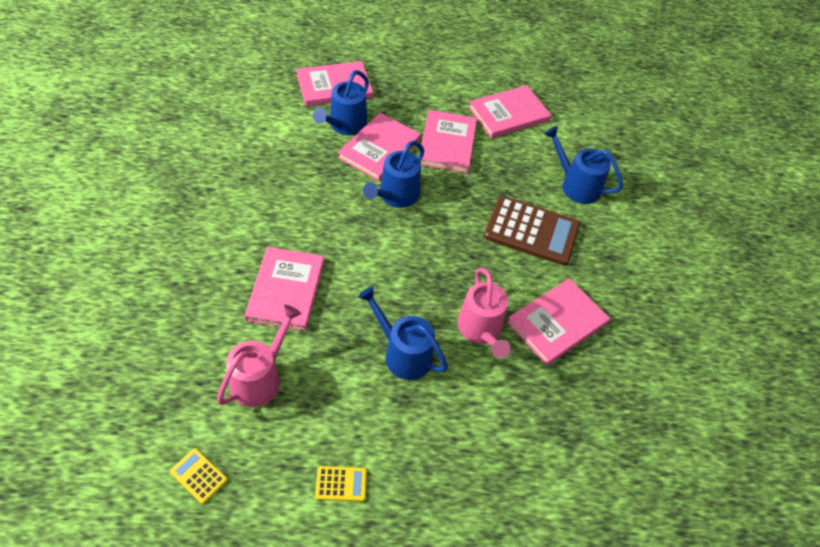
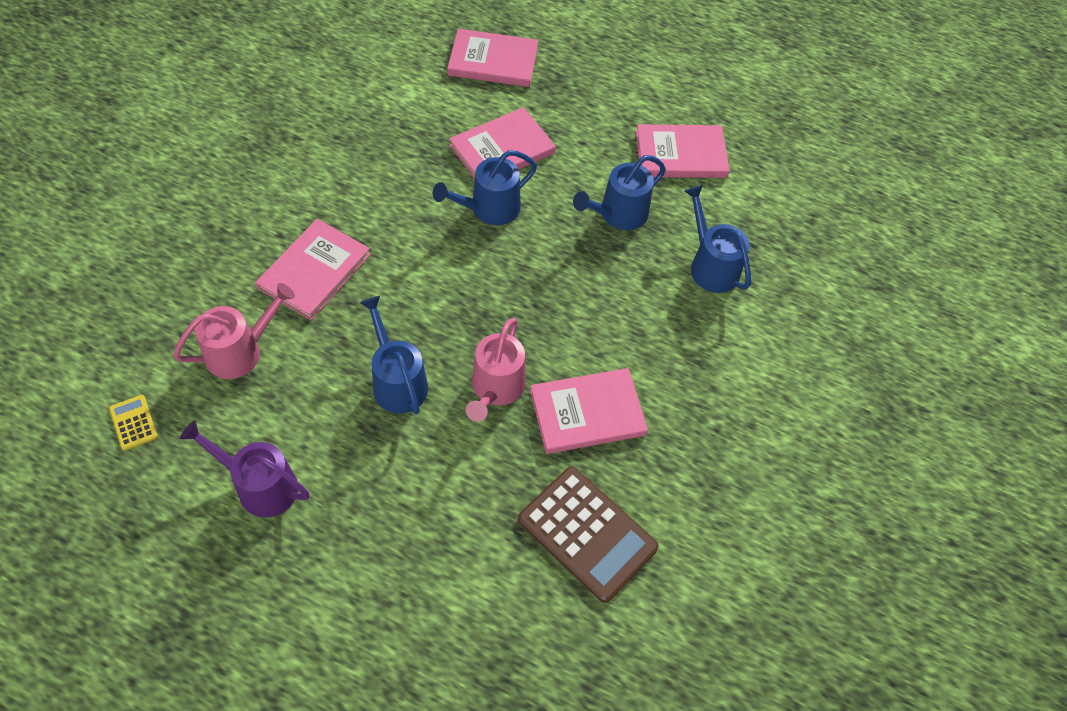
camera: 25 degrees right, 5 degrees up
blue watering can [313,70,369,135] -> blue watering can moved to [573,155,666,230]
yellow calculator [315,466,367,502] -> purple watering can [180,420,309,518]
pink book [419,110,477,173] -> none
brown calculator [484,196,580,266] -> brown calculator moved to [518,467,659,603]

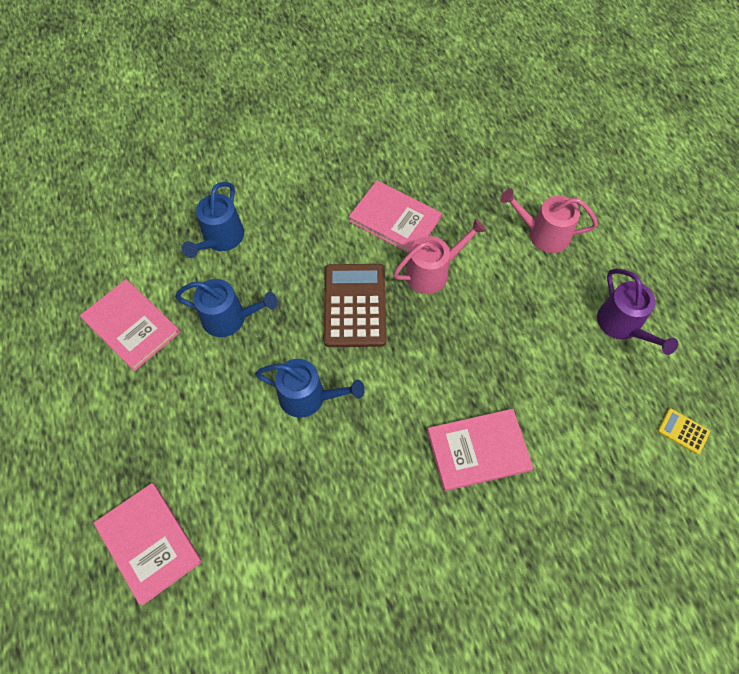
camera: 130 degrees left, 5 degrees up
yellow calculator [109,395,158,451] -> yellow calculator turned 105 degrees clockwise [658,408,710,454]
pink watering can [173,283,295,379] -> pink watering can moved to [500,188,598,253]
blue watering can [360,296,428,415] -> none
pink book [449,107,556,179] -> none
brown calculator [518,467,659,603] -> brown calculator moved to [324,264,386,347]

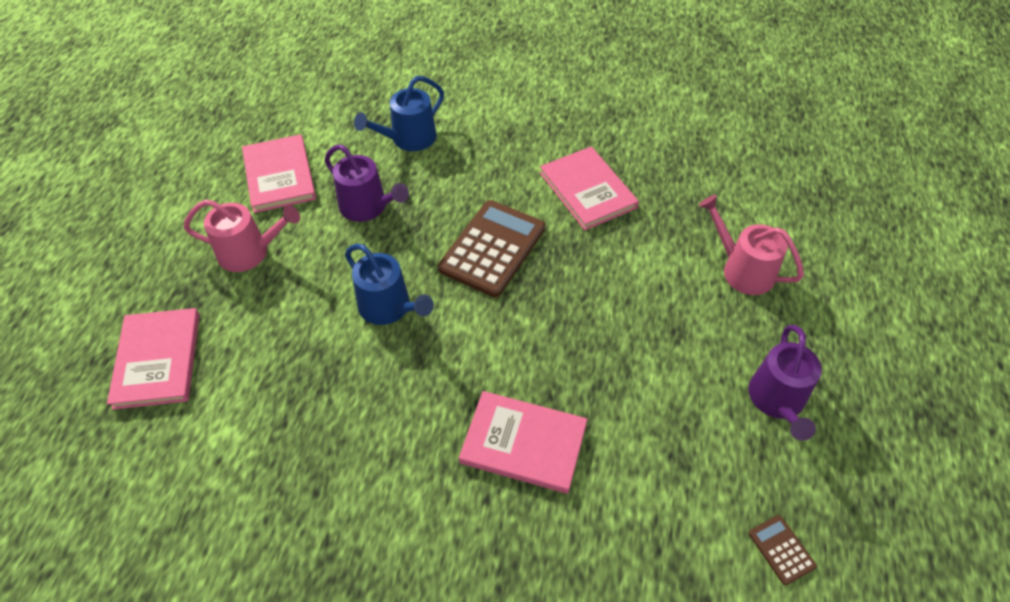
camera: 30 degrees right, 10 degrees down
blue watering can [175,279,278,337] -> purple watering can [324,145,409,222]
pink watering can [393,218,486,294] -> pink watering can moved to [184,200,300,272]
yellow calculator [658,408,710,454] -> brown calculator [749,515,817,585]

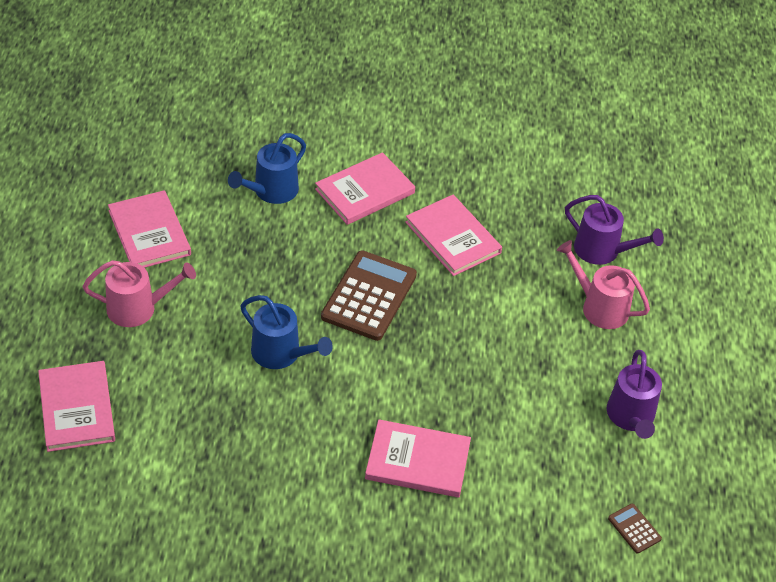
camera: 10 degrees left, 5 degrees down
purple watering can [324,145,409,222] -> purple watering can moved to [565,195,664,265]
none -> pink book [315,152,415,225]

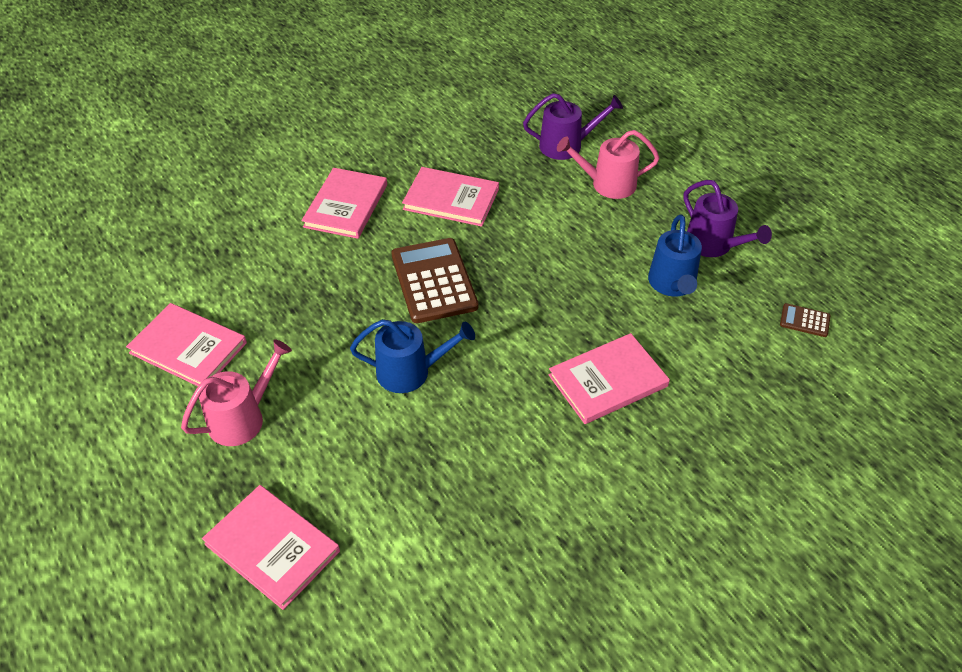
camera: 35 degrees left, 0 degrees up
blue watering can [228,133,306,204] -> blue watering can moved to [648,214,702,297]

